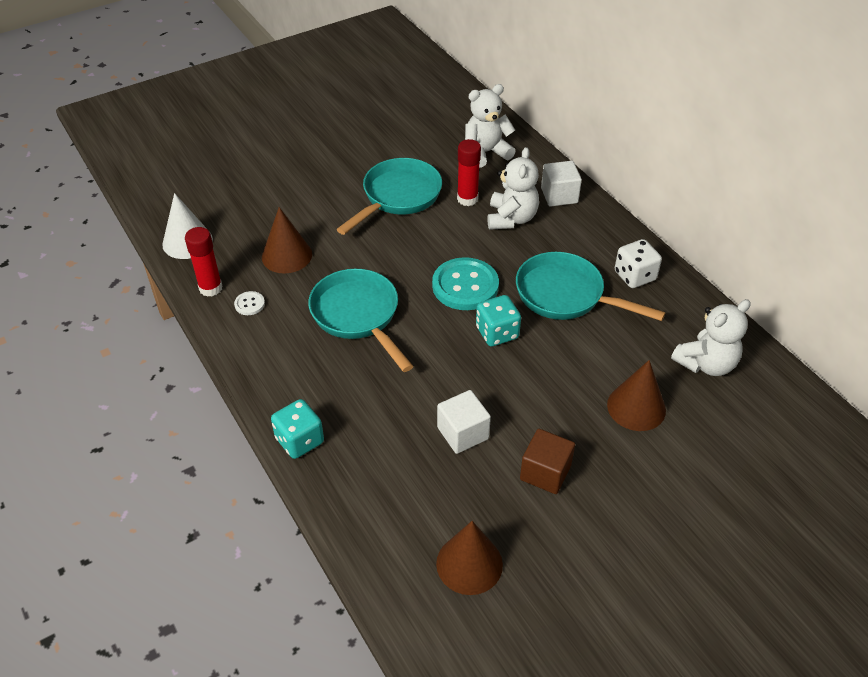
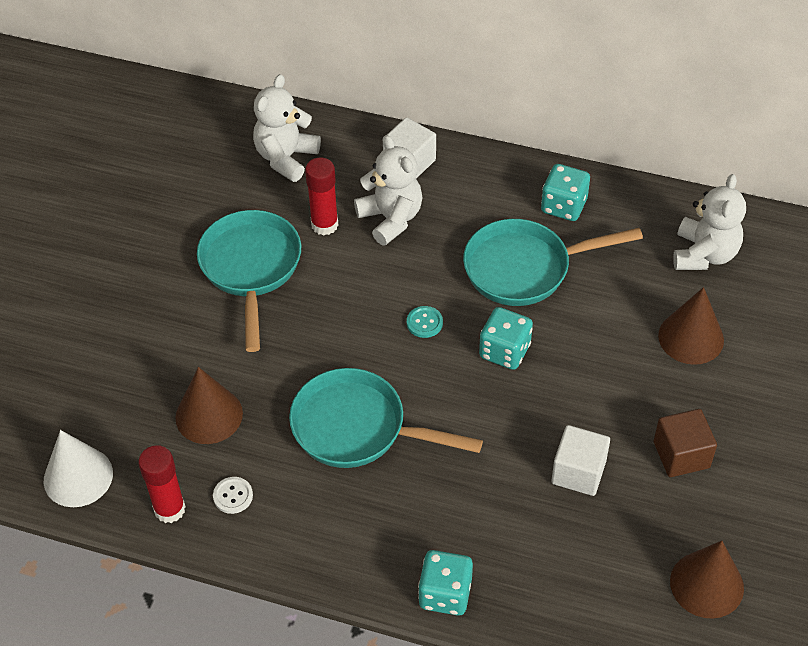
camera: 40 degrees left, 5 degrees up
turquoise button [432,257,499,310] -> turquoise button [407,306,443,338], size x0.44
white dice [615,239,662,288] -> turquoise dice [541,164,590,221]

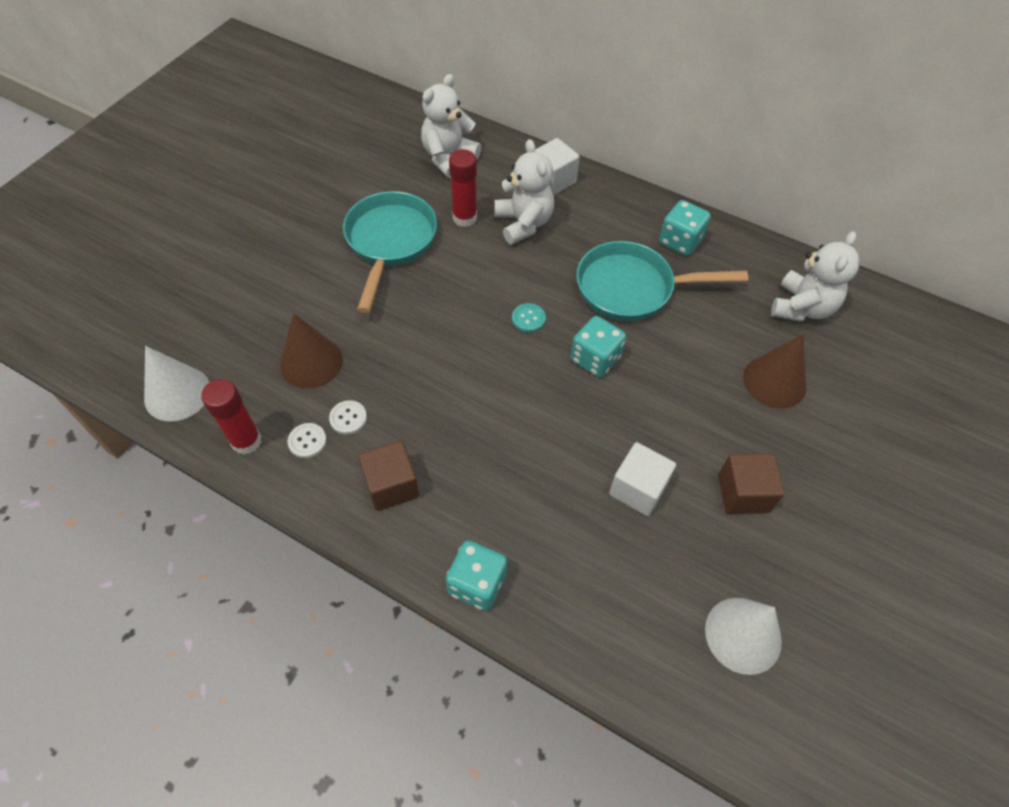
camera: 10 degrees right, 5 degrees up
turquoise pan [289,368,483,468] -> none
brown cone [670,541,744,619] -> white cone [705,598,782,675]
none -> white button [329,400,367,435]
none -> brown cube [358,441,419,511]

